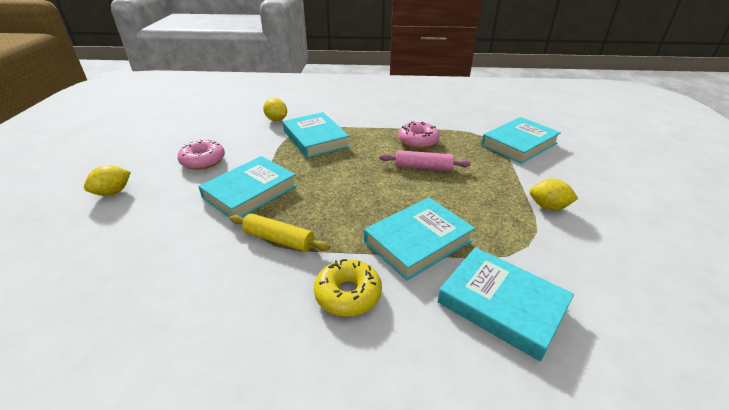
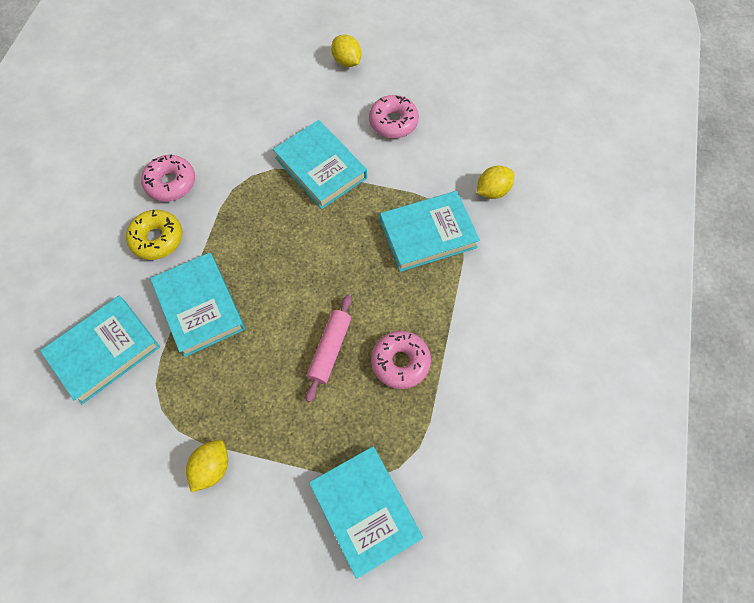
camera: 100 degrees right, 30 degrees up
yellow rolling pin [230,213,330,252] -> none
none -> pink donut [141,154,195,202]

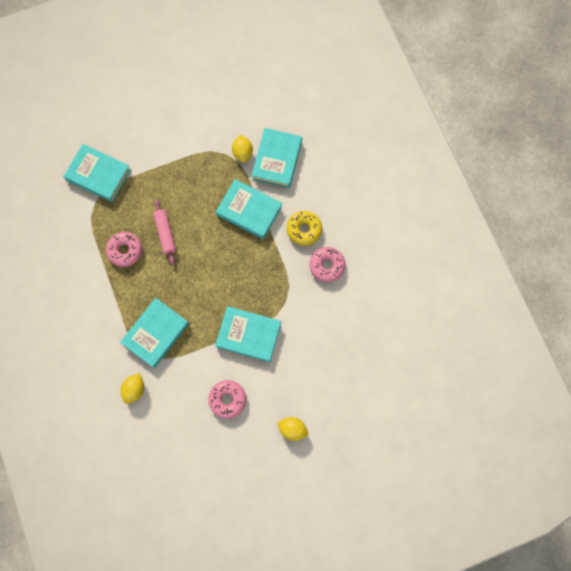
camera: 145 degrees right, 10 degrees up
yellow lemon [186,440,228,492] -> yellow lemon moved to [232,135,253,163]

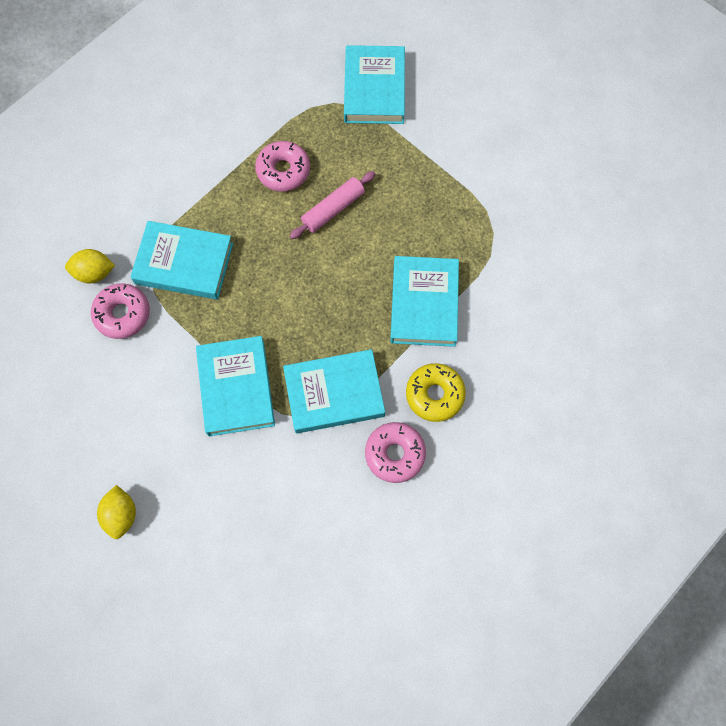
camera: 65 degrees right, 5 degrees down
pink donut [208,380,246,419] -> pink donut moved to [91,283,150,339]
yellow lemon [232,135,253,163] -> none
turquoise book [251,128,302,188] -> turquoise book moved to [283,349,385,433]

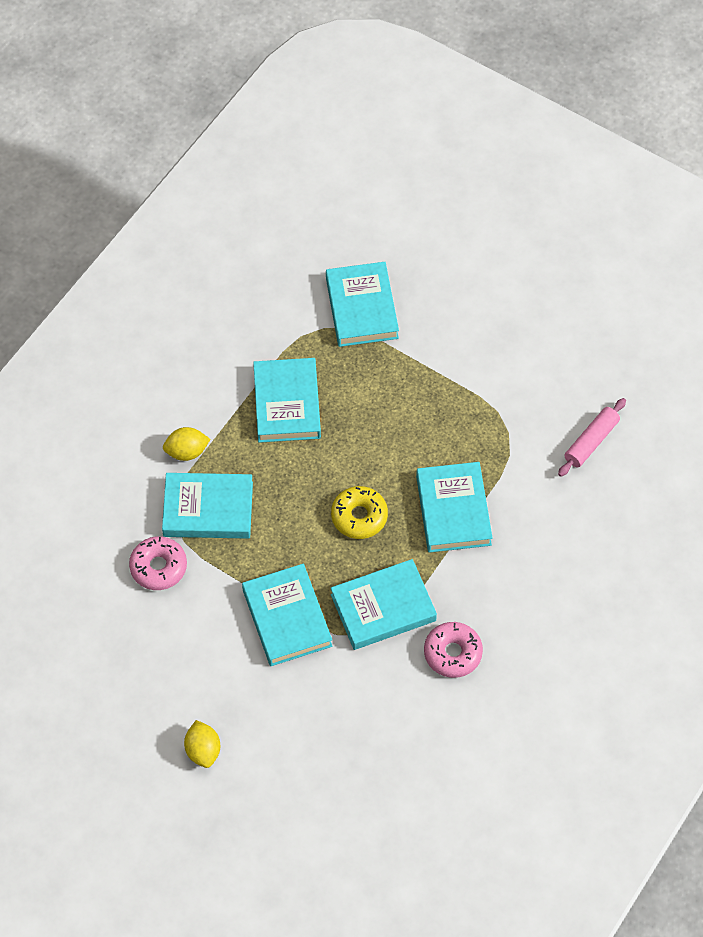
camera: 10 degrees left, 10 degrees down
yellow lemon [65,249,115,283] -> yellow lemon moved to [163,427,211,461]
pink donut [255,141,310,192] -> turquoise book [253,358,321,443]
pink rolling pin [290,171,375,239] -> pink rolling pin moved to [558,398,626,477]
yellow donut [406,363,466,422] -> yellow donut moved to [331,486,388,539]

